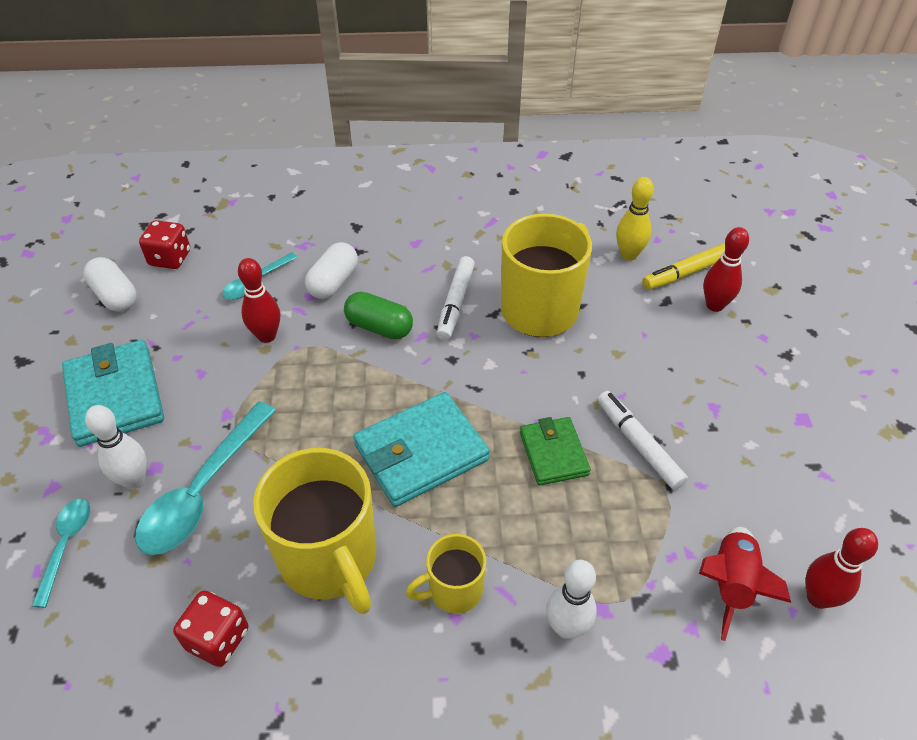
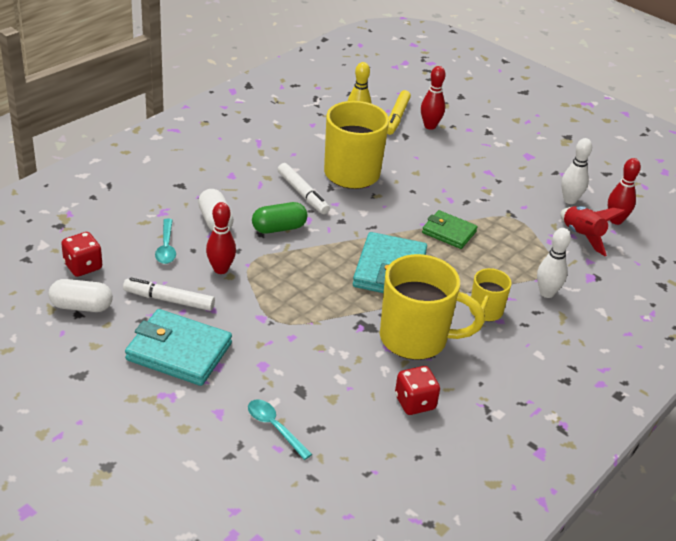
camera: 50 degrees left, 10 degrees down
white bowling pin [85,405,147,489] -> white bowling pin moved to [561,138,592,204]
turquoise spoon [135,402,276,555] -> none
white marker [597,391,688,490] -> white marker moved to [123,278,215,311]

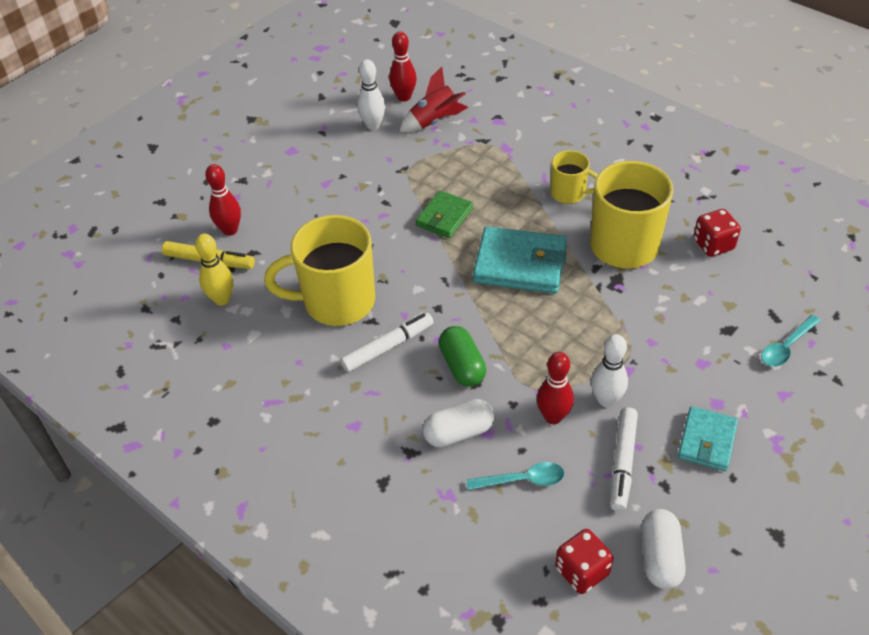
camera: 85 degrees left, 10 degrees up
turquoise wallet [125,309,232,386] -> turquoise wallet [678,406,738,471], size x0.61
white bowling pin [537,228,571,298] -> white bowling pin moved to [591,334,628,407]

